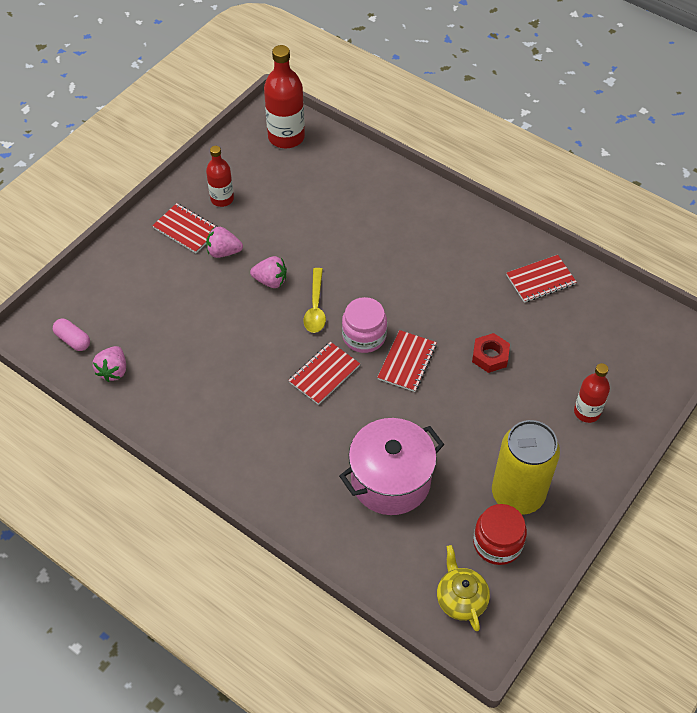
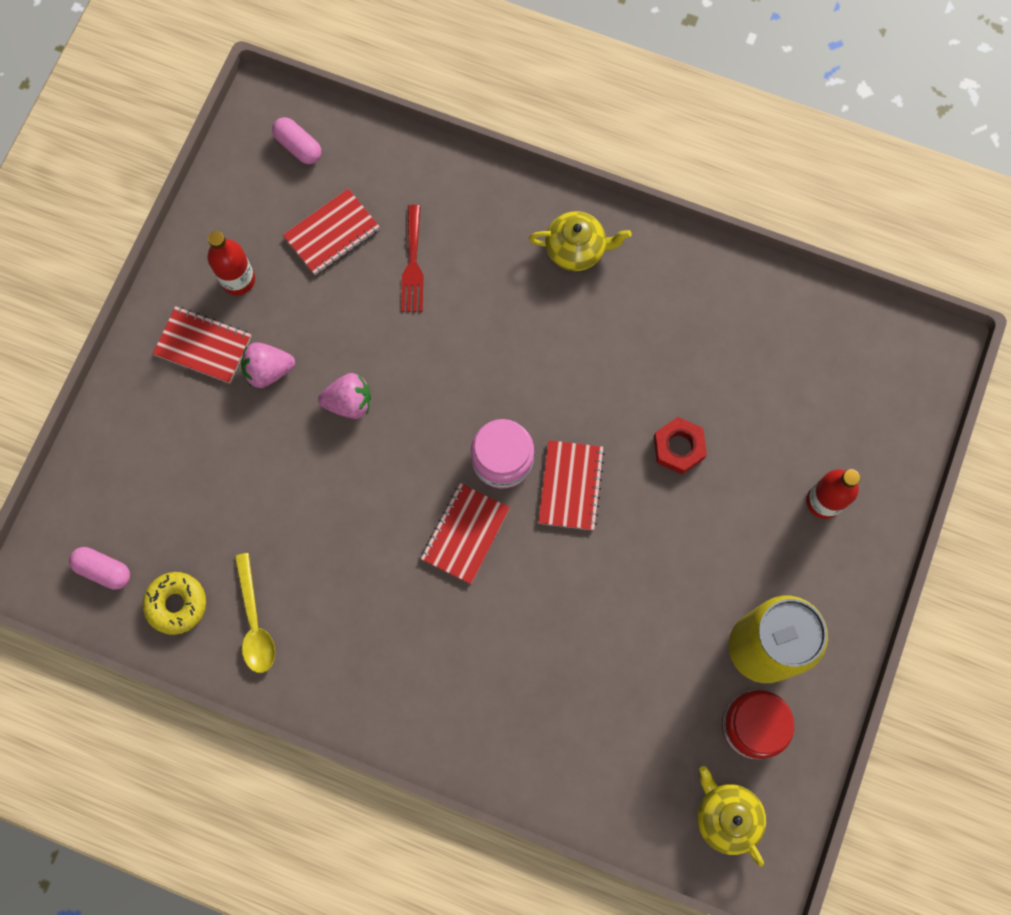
camera: 15 degrees left, 20 degrees up
pink strawberry [93,346,126,382] -> yellow donut [143,572,206,635]
red bottle [264,45,305,148] -> pink capsule [272,117,321,164]
yellow spoon [303,268,326,333] -> yellow spoon moved to [235,553,275,673]
pink pot [339,418,444,515] -> none
red notebook [507,255,576,303] -> red notebook moved to [283,189,380,275]
none -> red fork [401,205,424,312]
none -> yellow teapot [529,211,632,271]

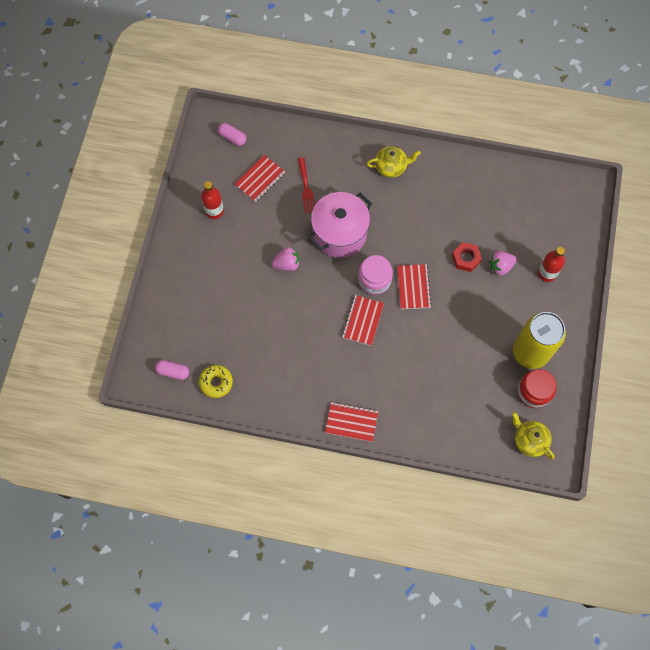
camera: 10 degrees left, 5 degrees down
red notebook [153,306,252,383] -> red notebook moved to [325,402,378,442]
yellow spoon [235,553,275,673] -> none
pink strawberry [241,342,295,388] -> pink strawberry moved to [489,251,517,275]
none -> pink pot [308,192,372,258]

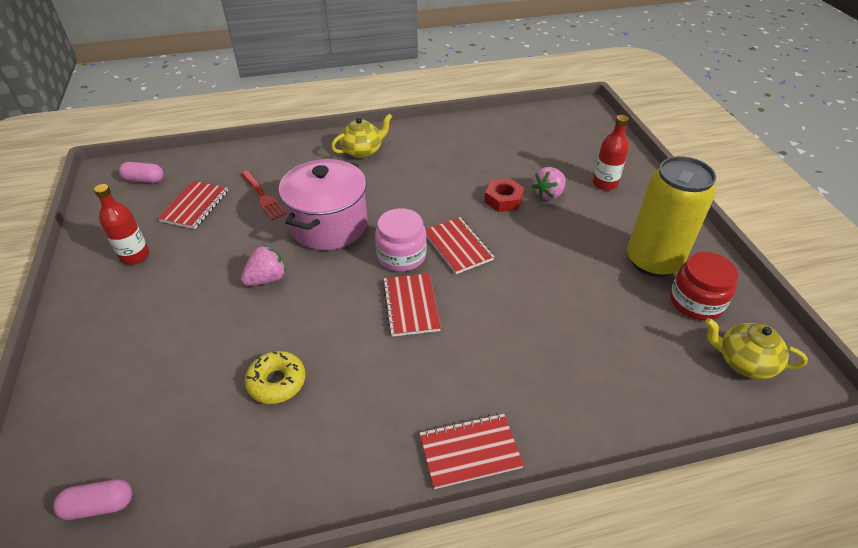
camera: 25 degrees left, 25 degrees down
yellow donut [199,365,233,398] -> yellow donut moved to [245,351,306,404]

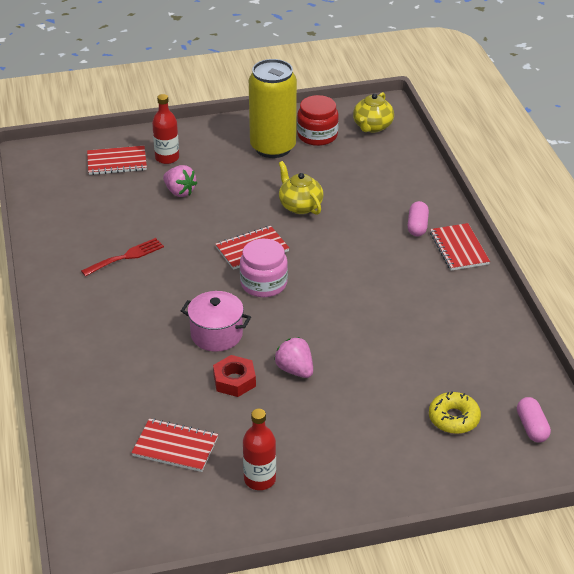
camera: 90 degrees left, 5 degrees down
pink capsule [119,162,163,183] -> pink capsule moved to [408,201,429,236]
red fork [241,171,286,220] -> red fork moved to [81,238,164,276]
yellow donut [245,351,306,404] -> yellow donut moved to [429,391,481,434]
pink pot [278,159,368,250] -> pink pot [181,291,251,352], size x0.64
yellow teapot [331,114,392,158] -> yellow teapot moved to [279,161,323,215]
red notebook [382,273,441,337] -> red notebook moved to [87,146,147,175]
red nut [484,178,524,212] -> red nut moved to [213,355,256,397]

